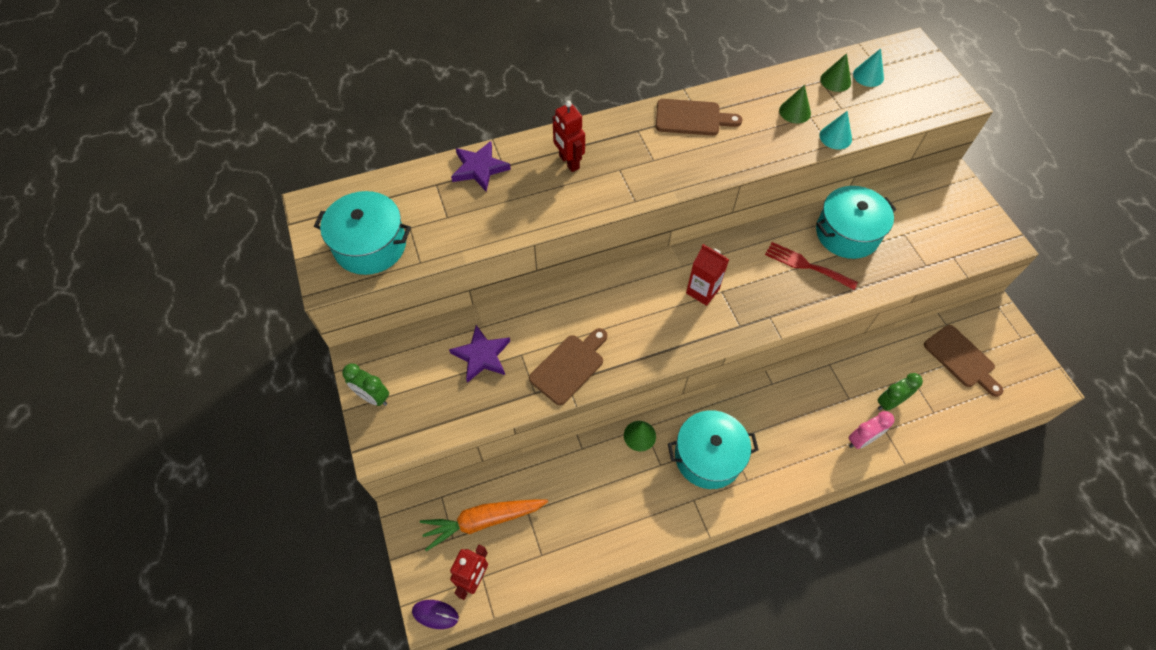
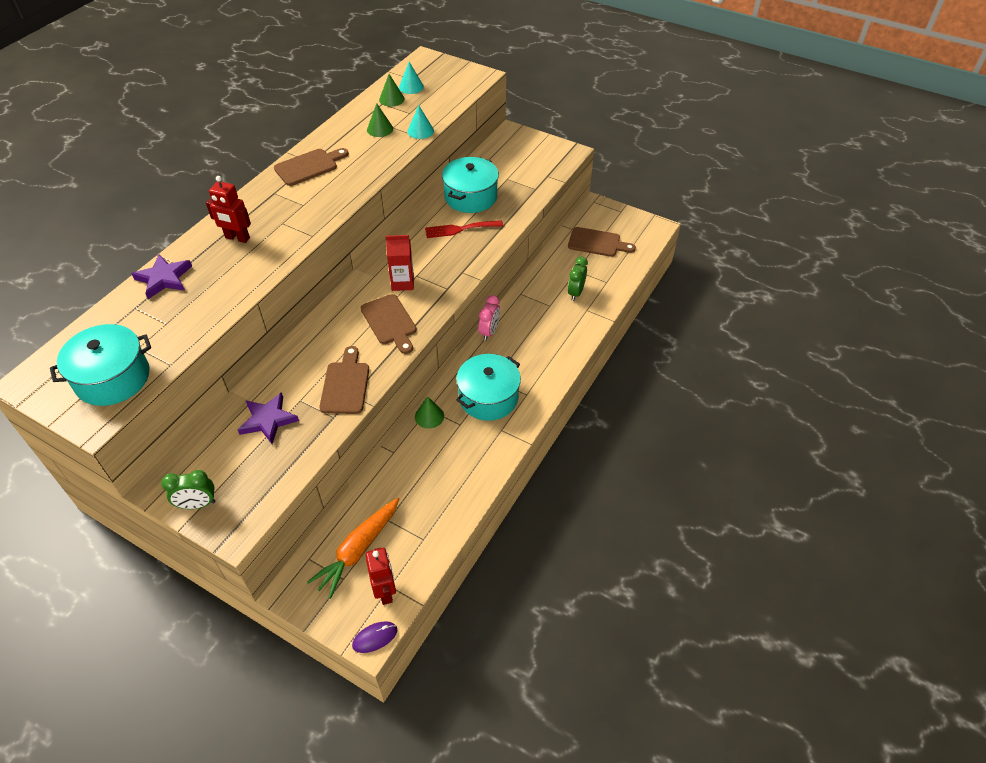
camera: 40 degrees left, 10 degrees down
pink clock [849,411,894,449] -> pink clock moved to [478,295,500,341]
none -> brown cutting board [361,294,417,354]

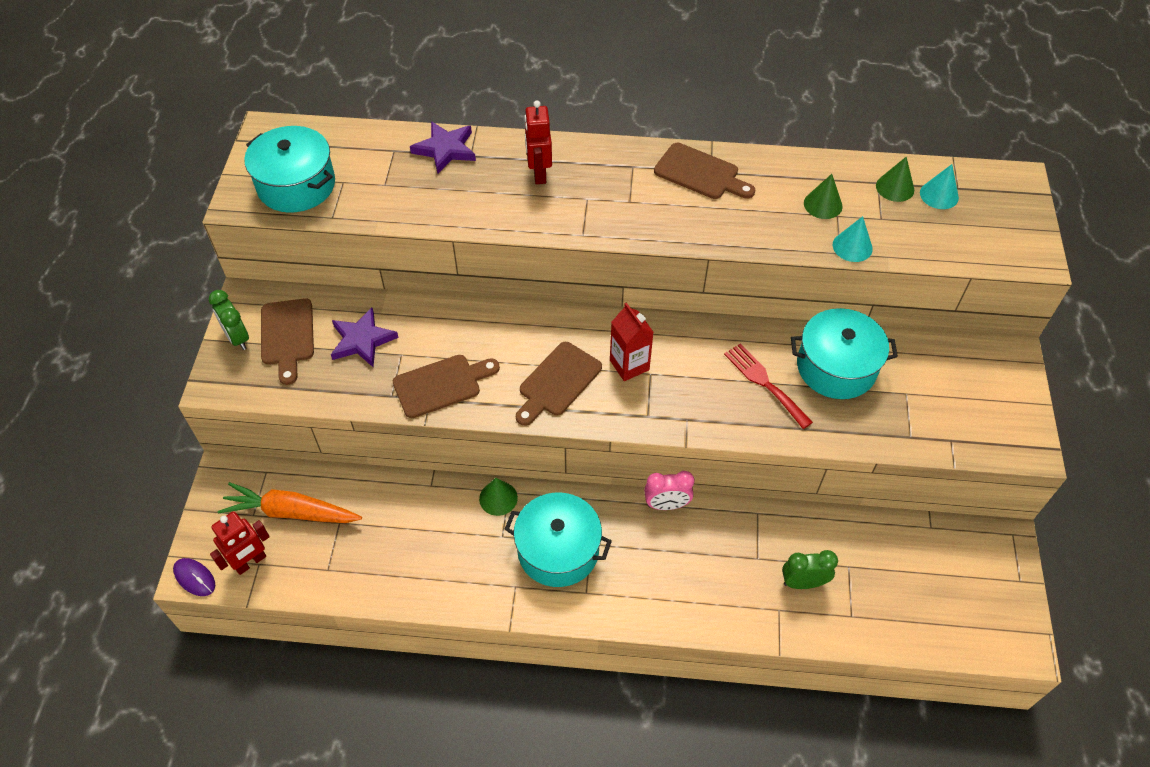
camera: 65 degrees right, 5 degrees up
brown cutting board [568,227,636,257] -> brown cutting board moved to [261,298,314,385]

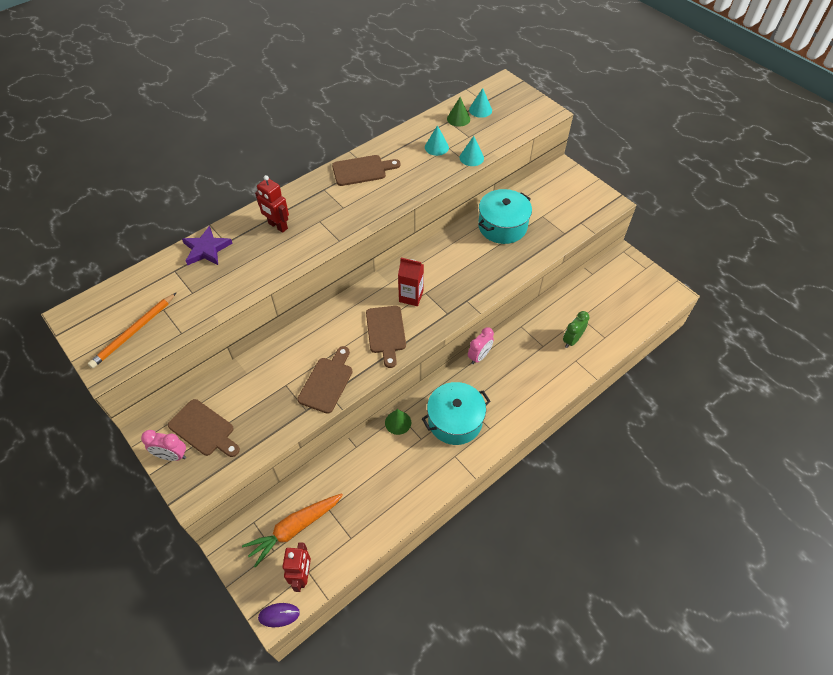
camera: 45 degrees left, 0 degrees up
green clock [209,290,249,350] -> pink clock [141,430,186,461]
turquoise pot [244,126,335,213] -> orange pencil [88,293,176,368]
purple star [331,308,398,367] -> none
red fork [724,343,813,429] -> none
green cone [804,174,843,219] -> turquoise cone [425,125,449,156]

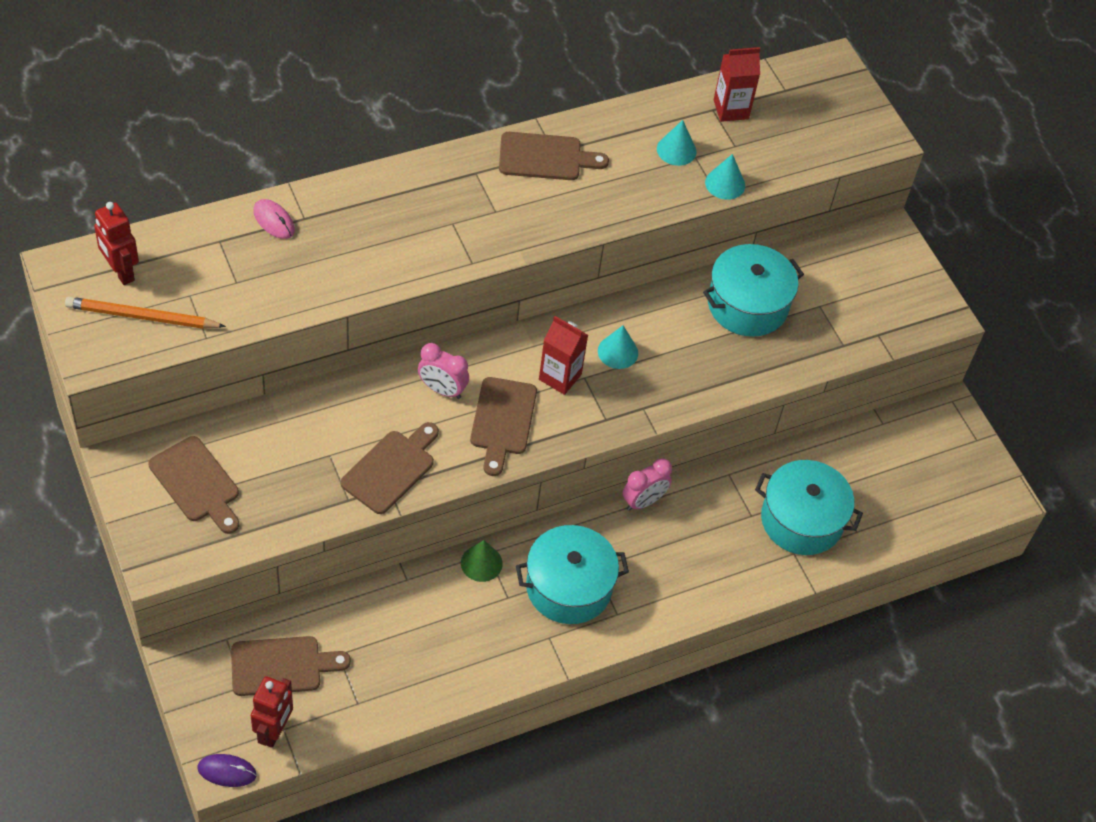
camera: 10 degrees right, 0 degrees up
orange pencil [88,293,176,368] -> orange pencil turned 45 degrees clockwise [65,297,226,329]
pink clock [141,430,186,461] -> pink clock moved to [418,343,469,399]
purple star [182,226,233,266] -> pink mouse [253,199,295,239]
orange carrot [242,493,343,568] -> brown cutting board [231,636,351,696]
red robot [255,175,289,233] -> red robot moved to [94,202,139,285]
green cone [447,97,470,127] -> red carton [714,47,760,122]
turquoise cone [469,88,492,118] -> turquoise cone moved to [598,326,638,369]
green clock [563,311,590,348] -> turquoise pot [755,460,863,555]

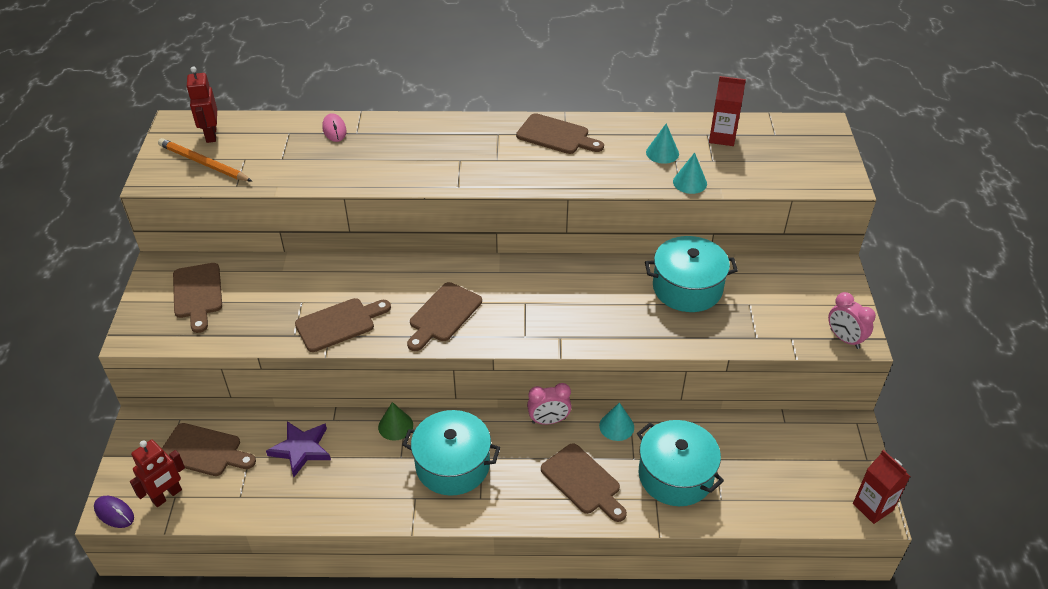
camera: 30 degrees right, 10 degrees down
pink clock [418,343,469,399] -> pink clock moved to [828,292,876,349]
red carton [539,316,588,395] -> red carton moved to [853,450,910,524]
turquoise cone [598,326,638,369] -> turquoise cone moved to [599,402,634,441]
none -> purple star [266,421,331,477]
none -> brown cutting board [541,443,627,522]

